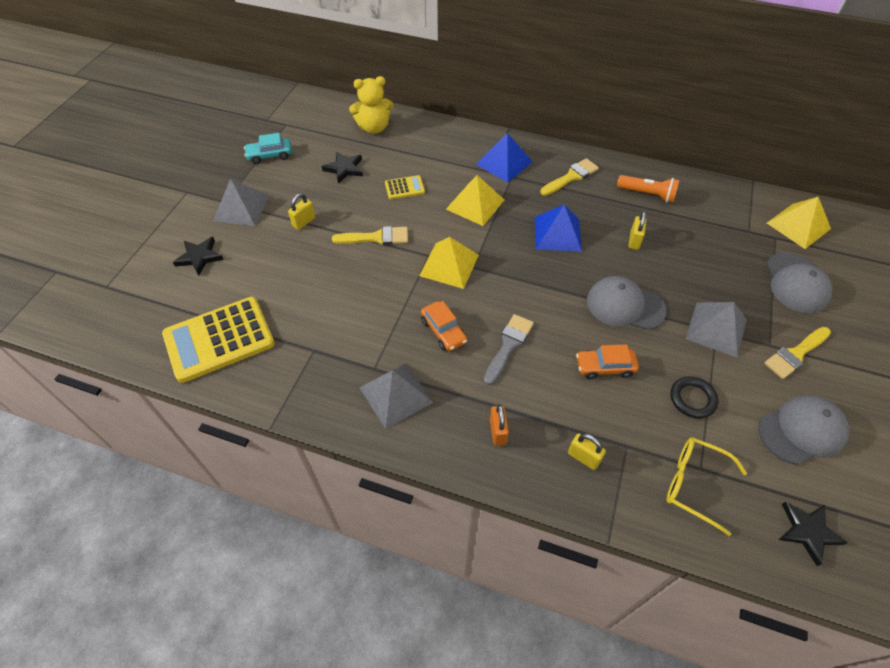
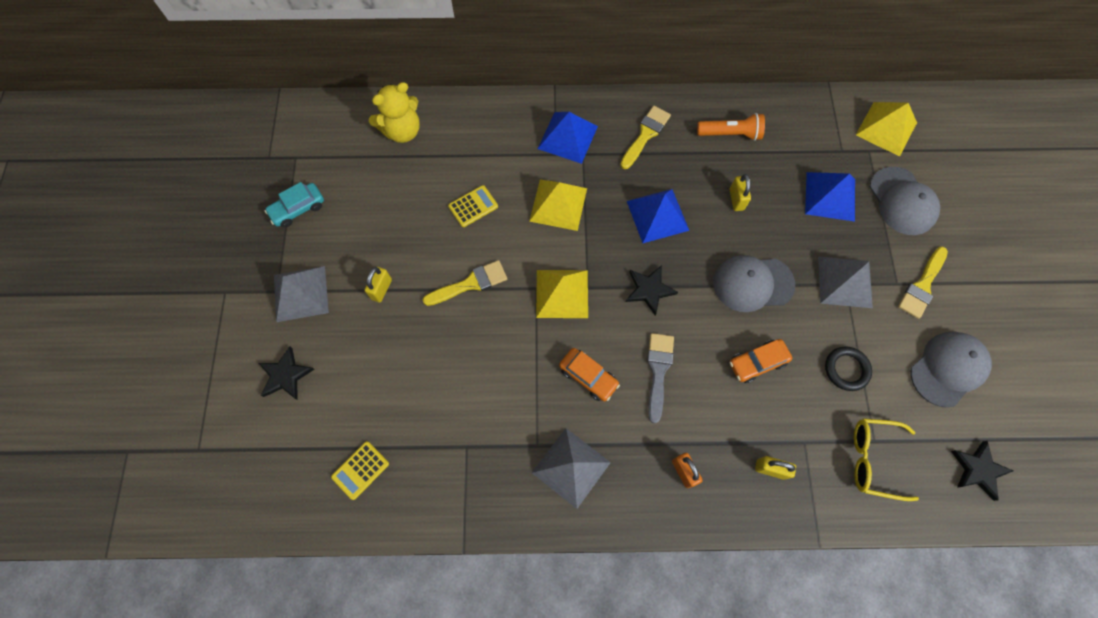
camera: 20 degrees left, 15 degrees up
yellow calculator [162,297,275,383] -> yellow calculator [331,441,389,500], size x0.46
black star [322,152,363,184] -> black star moved to [626,265,678,316]
none -> blue pyramid [805,172,855,222]

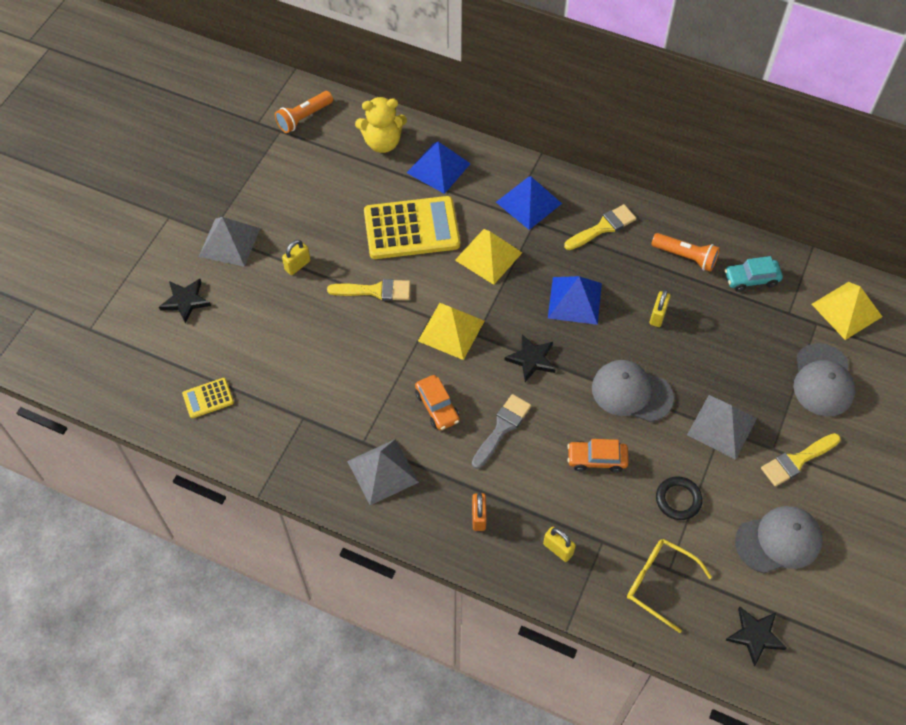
camera: 25 degrees right, 10 degrees down
turquoise car [265,182,324,228] -> turquoise car moved to [725,256,783,292]
yellow calculator [448,185,498,227] -> yellow calculator [364,196,460,259], size x2.18
blue pyramid [805,172,855,222] -> blue pyramid moved to [407,142,471,194]
none -> orange flashlight [275,91,333,133]

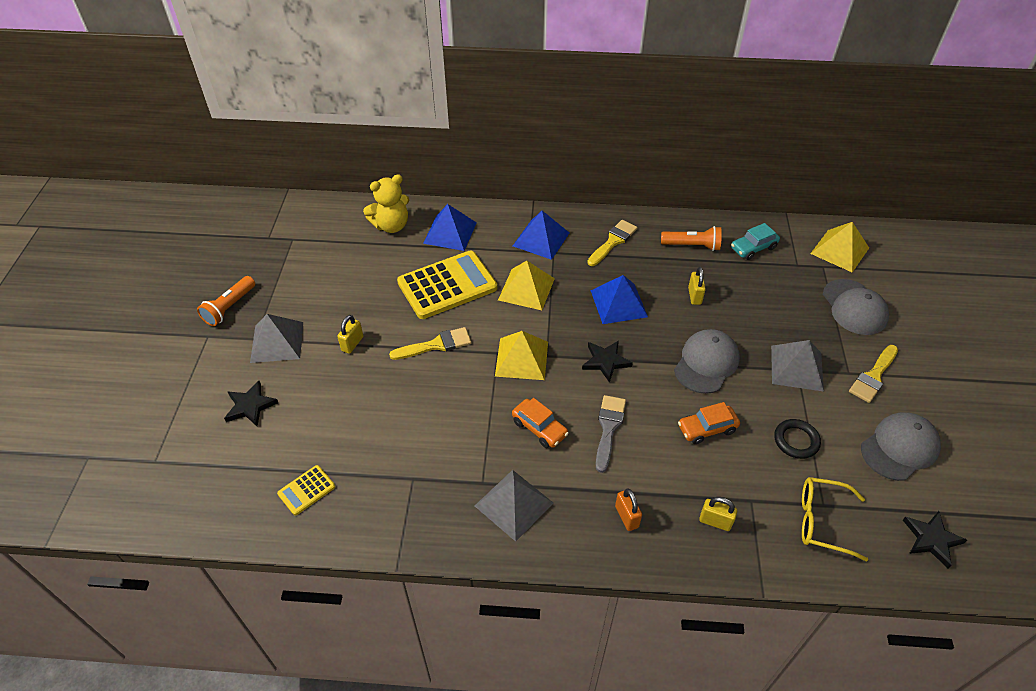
camera: 20 degrees left, 10 degrees down
orange flashlight [275,91,333,133] -> orange flashlight moved to [197,276,255,326]
grey cap [592,360,674,422] -> grey cap turned 120 degrees clockwise [674,329,740,394]

